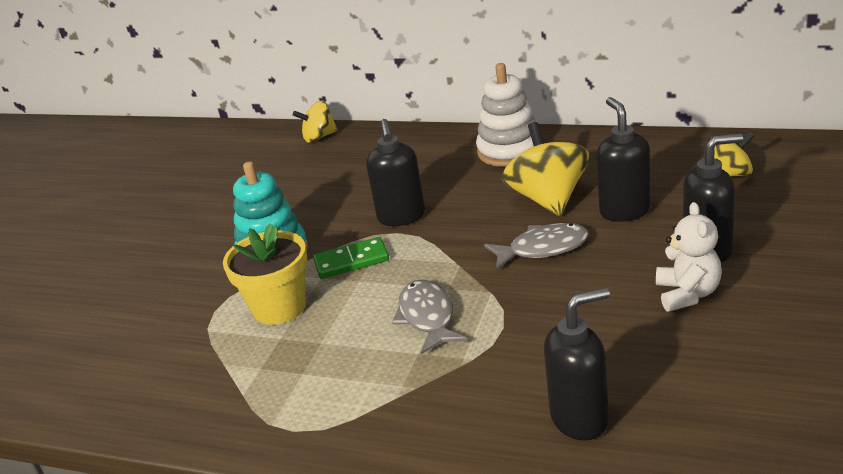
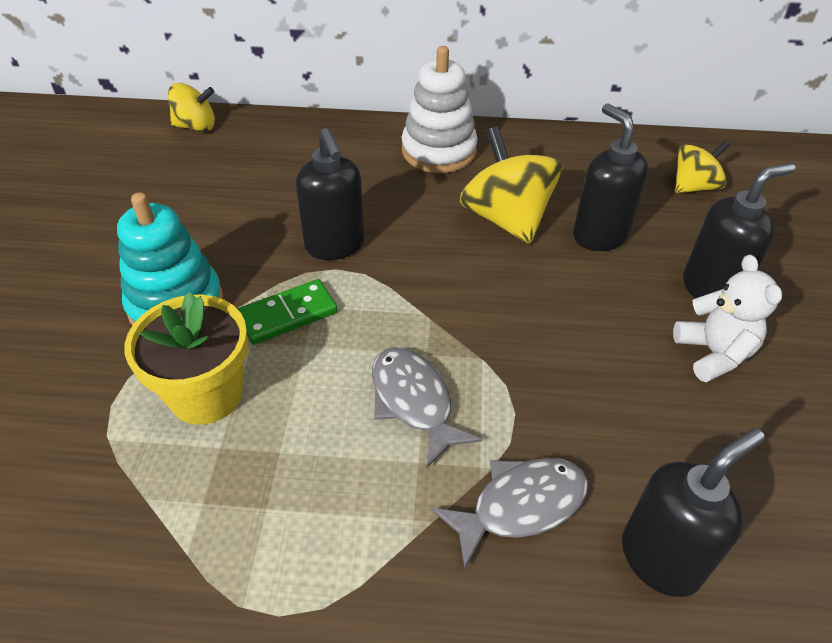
camera: 20 degrees left, 15 degrees up
yellow spinning top [293,100,338,143] -> yellow spinning top turned 150 degrees counterclockwise [168,83,215,132]
grey fish [484,223,589,270] -> grey fish moved to [432,458,588,568]

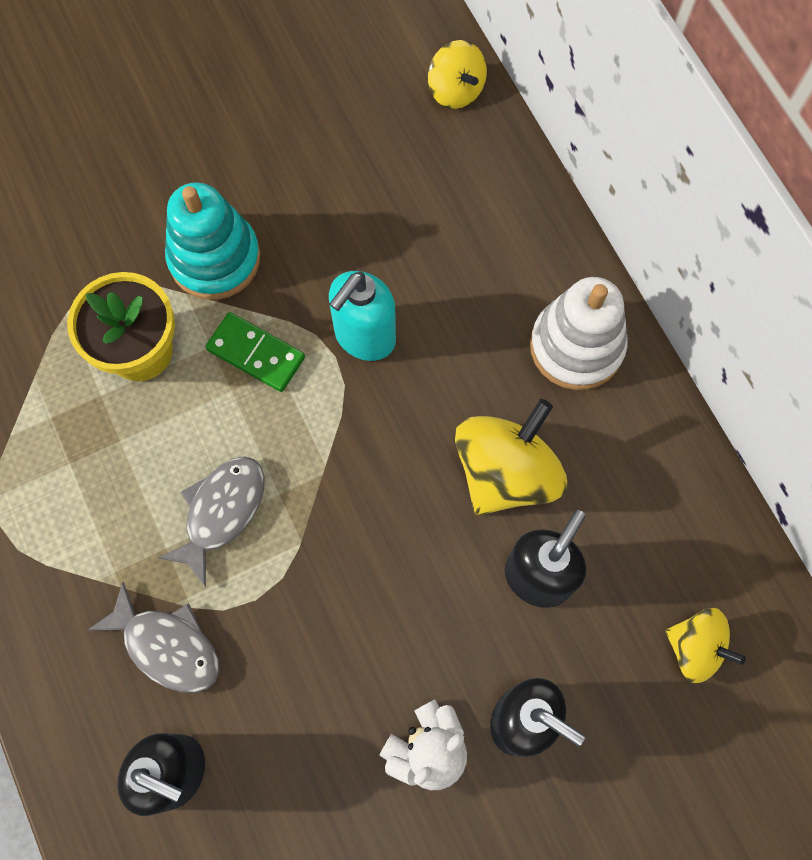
camera: 60 degrees right, 25 degrees up
black soap dispenser [296,128,364,260] -> turquoise soap dispenser [329,271,396,361]

